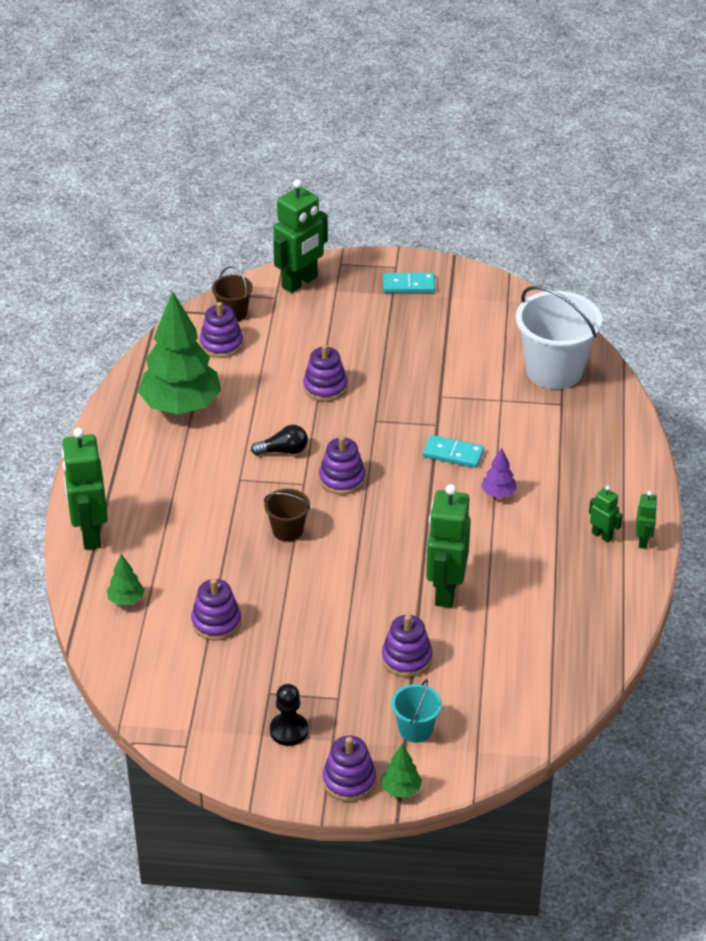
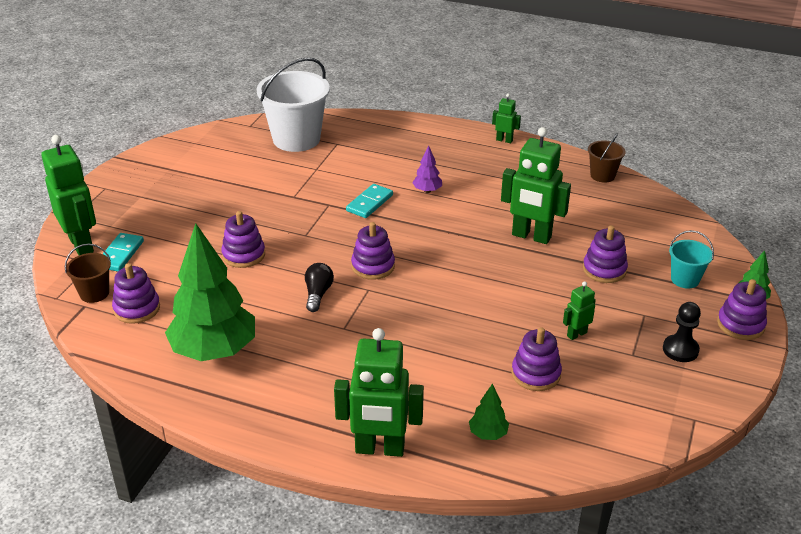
camera: 75 degrees left, 5 degrees down
brown bucket [264,489,310,542] -> brown bucket moved to [588,133,626,183]
turquoise domino [383,273,436,293] -> turquoise domino moved to [103,233,144,271]
green robot [589,486,623,542] -> green robot moved to [563,281,596,340]

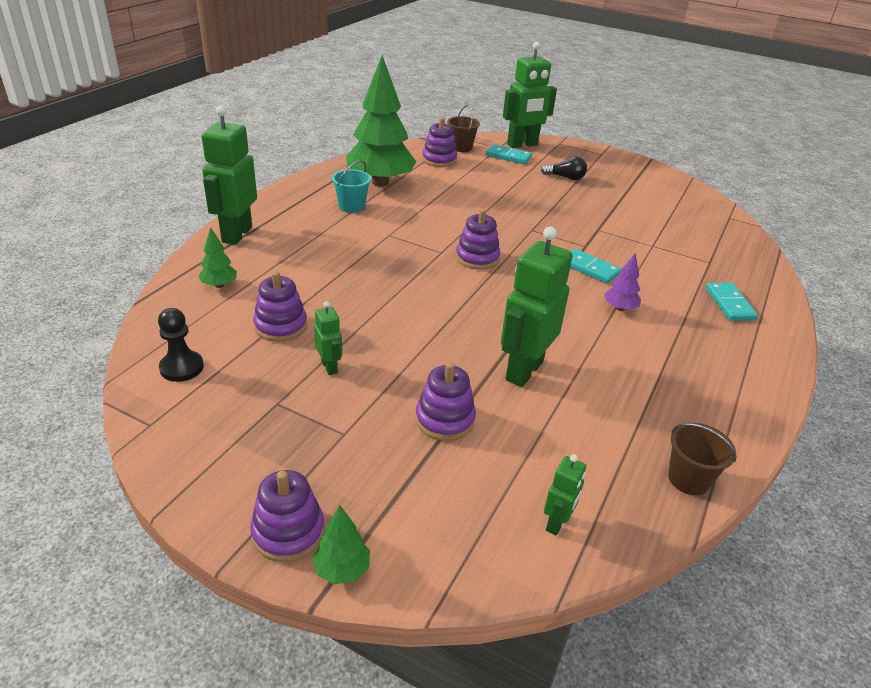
camera: 95 degrees right, 0 degrees up
purple stacking toy [221,211,265,268] -> none
white bucket [257,58,330,152] -> none
black light bulb [305,263,334,312] -> black light bulb moved to [541,156,587,180]
green robot [492,93,521,143] -> green robot moved to [544,454,586,536]
black pawn [663,302,701,362] -> black pawn moved to [158,308,204,382]
turquoise bucket [669,230,714,289] -> turquoise bucket moved to [332,160,371,213]
none -> turquoise domino [706,283,758,321]

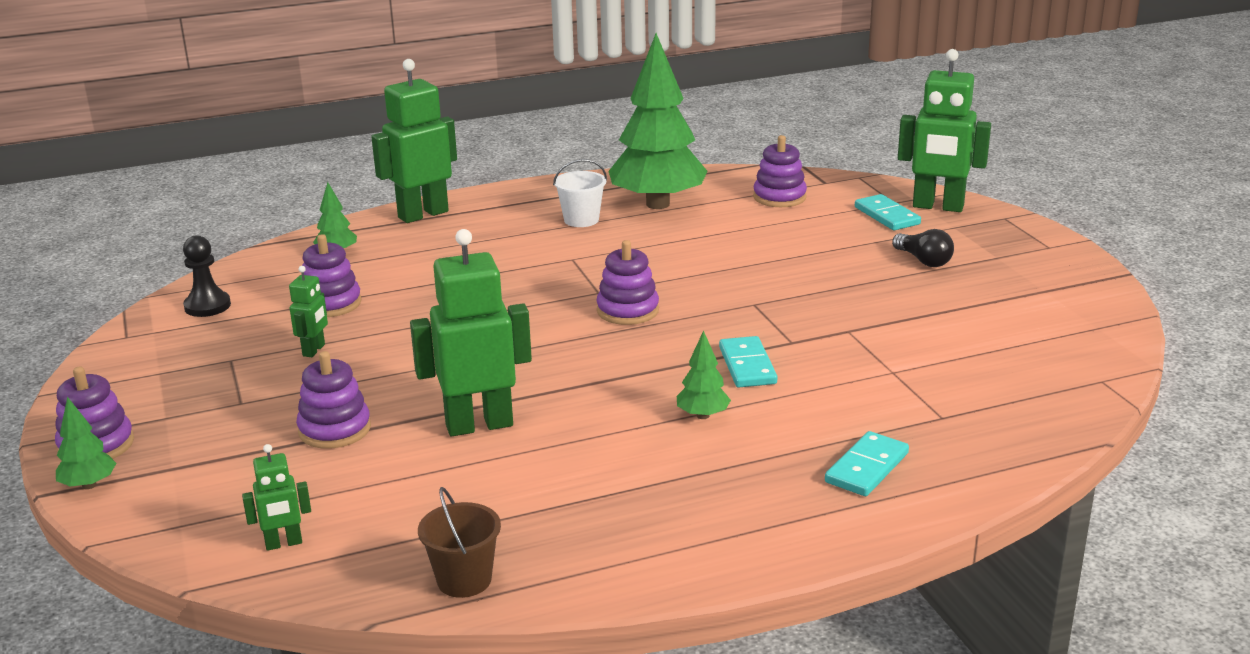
camera: 45 degrees right, 10 degrees down
turquoise bucket [332,160,371,213] -> white bucket [553,159,607,227]
brown bucket [447,105,480,152] -> none
purple tree [604,253,641,311] -> green tree [677,330,731,419]

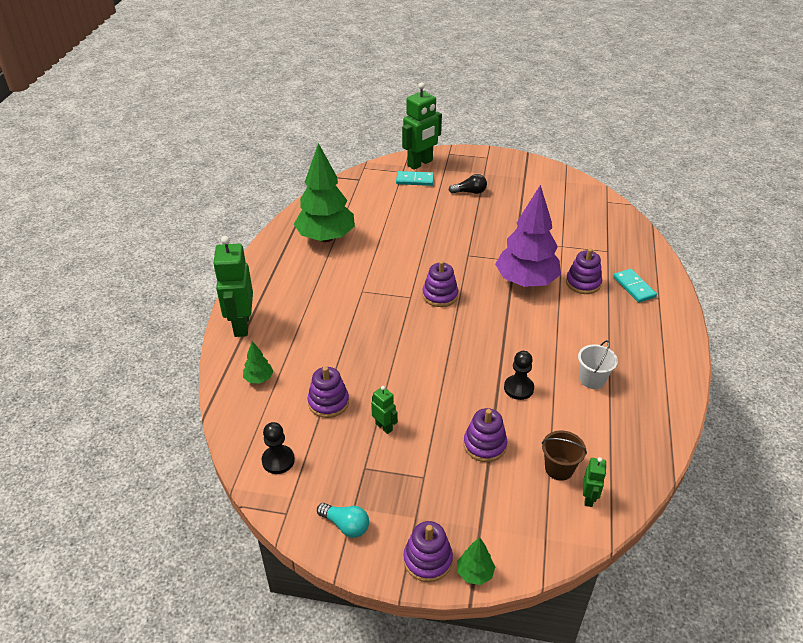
camera: 60 degrees left, 15 degrees up
green robot [410,229,532,436] -> black pawn [504,351,534,400]
brown bucket [418,487,501,598] -> brown bucket moved to [542,431,587,481]
white bucket [553,159,607,227] -> white bucket moved to [578,340,618,389]
green tree [677,330,731,419] -> none
turquoise domino [719,336,777,387] -> purple tree [495,185,561,287]
purple stacking toy [753,135,807,207] -> purple stacking toy moved to [566,248,602,294]
none -> turquoise light bulb [317,503,369,538]

